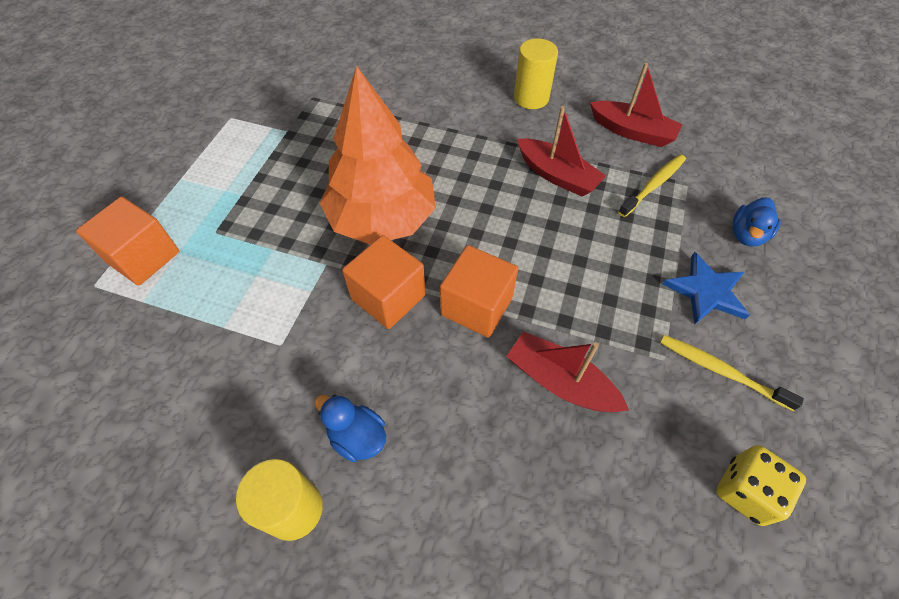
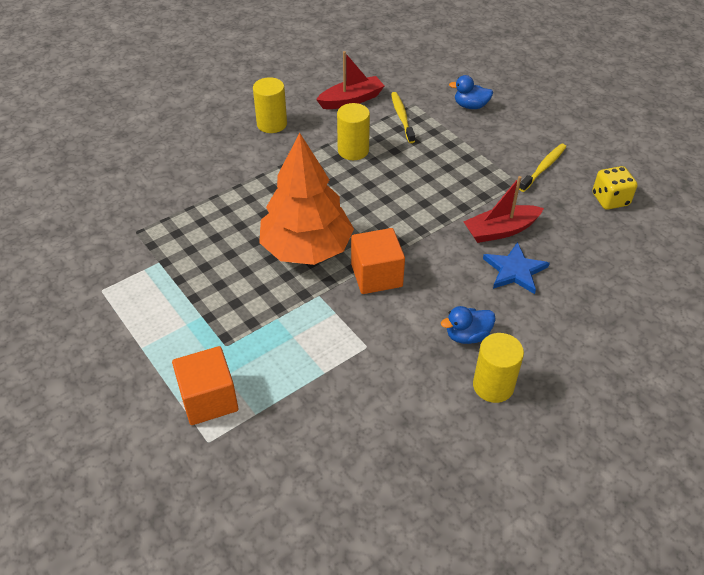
camera: 55 degrees left, 10 degrees down
orange cube [440,245,518,338] -> none
red boat [517,106,606,196] -> yellow cylinder [337,103,370,160]
yellow toothbrush [660,335,804,411] -> yellow toothbrush turned 150 degrees clockwise [519,144,566,192]
blue star [662,252,749,325] -> blue star moved to [483,242,550,294]
blue duck [733,198,781,246] -> blue duck turned 120 degrees clockwise [449,75,493,109]

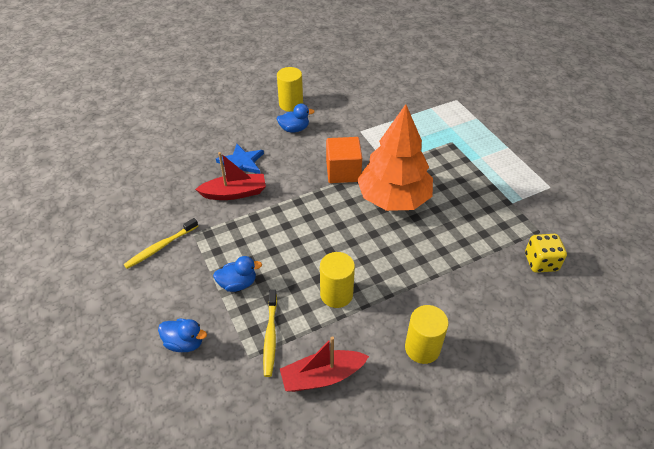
camera: 170 degrees left, 0 degrees up
orange cube [172,346,238,425] -> none
yellow dice [592,166,637,210] -> yellow dice moved to [525,234,567,273]
none -> blue duck [213,256,262,292]

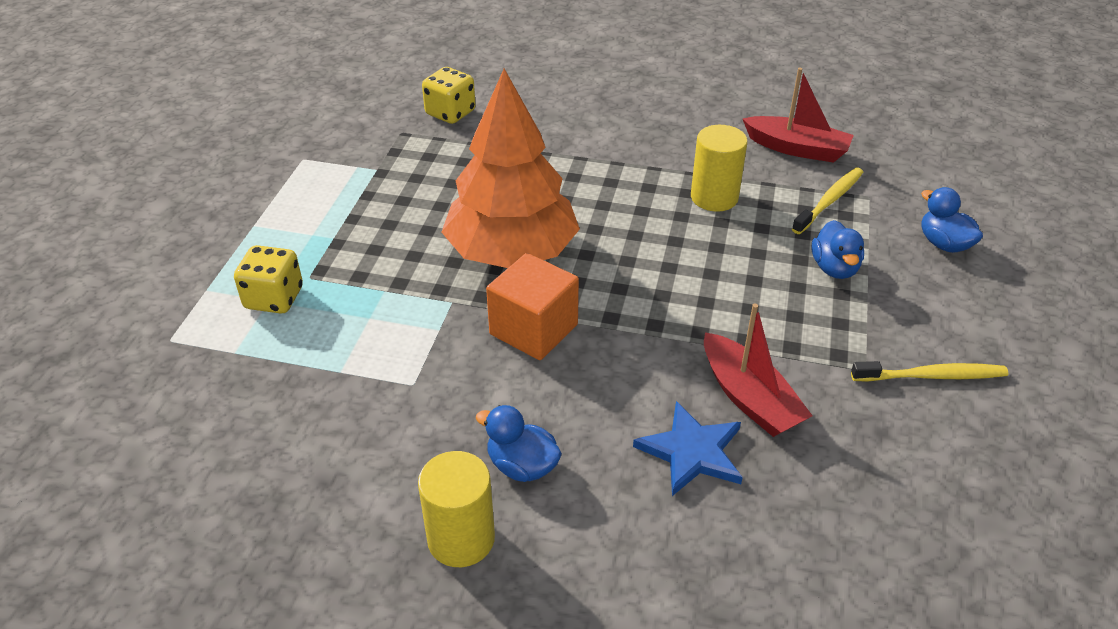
camera: 140 degrees left, 5 degrees down
red boat [195,152,266,200] -> red boat turned 150 degrees counterclockwise [704,304,813,437]
blue duck [213,256,262,292] -> blue duck turned 120 degrees counterclockwise [812,220,864,279]
yellow cylinder [405,305,449,364] -> none
none -> yellow dice [234,245,303,314]

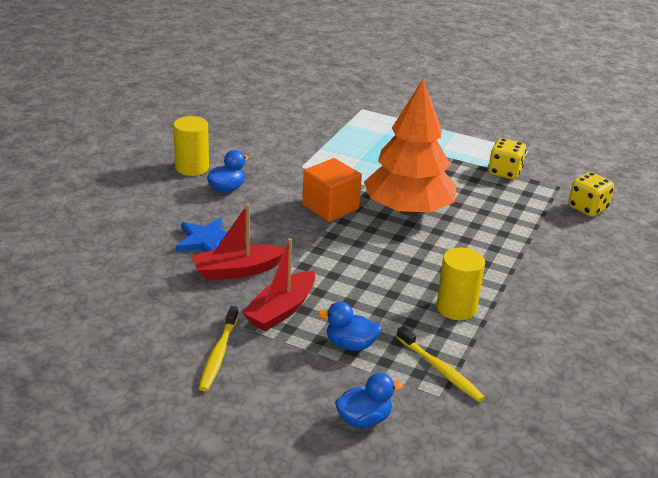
camera: 100 degrees right, 10 degrees down
yellow dice [234,245,303,314] -> yellow dice moved to [488,138,526,180]
red boat [743,68,854,163] -> red boat moved to [242,238,315,331]

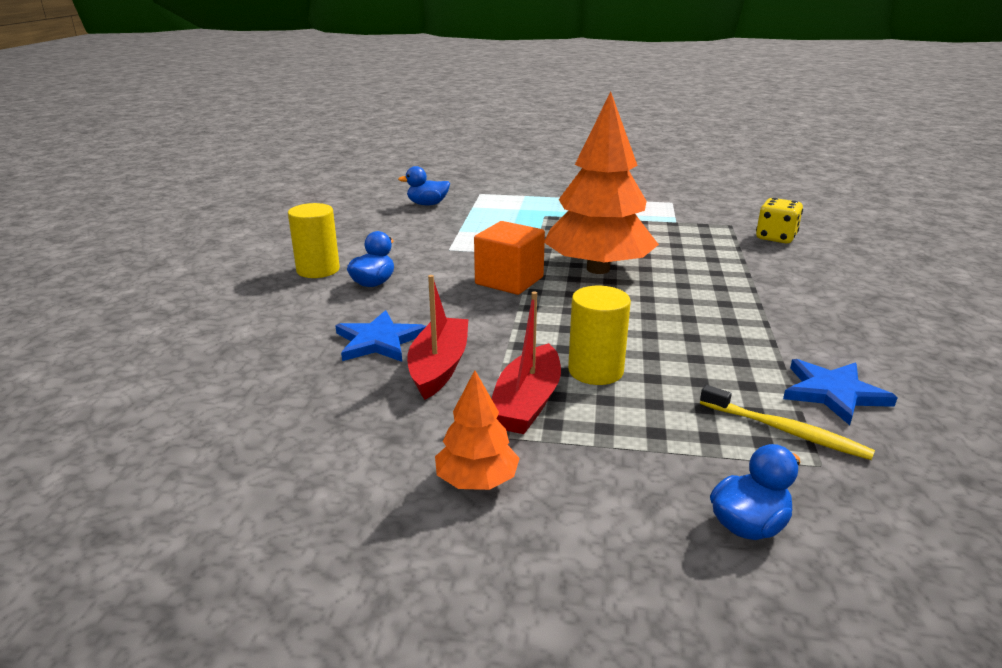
camera: 15 degrees left, 5 degrees down
red boat [192,204,285,281] -> red boat turned 135 degrees clockwise [407,275,468,400]
yellow toothbrush [199,306,239,391] -> orange tree [435,370,520,490]
blue duck [318,302,382,351] -> blue duck moved to [398,166,450,205]
yellow cylinder [436,248,485,320] -> yellow cylinder moved to [568,286,631,385]
yellow dice [488,138,526,180] -> none
none -> blue star [783,359,898,425]

